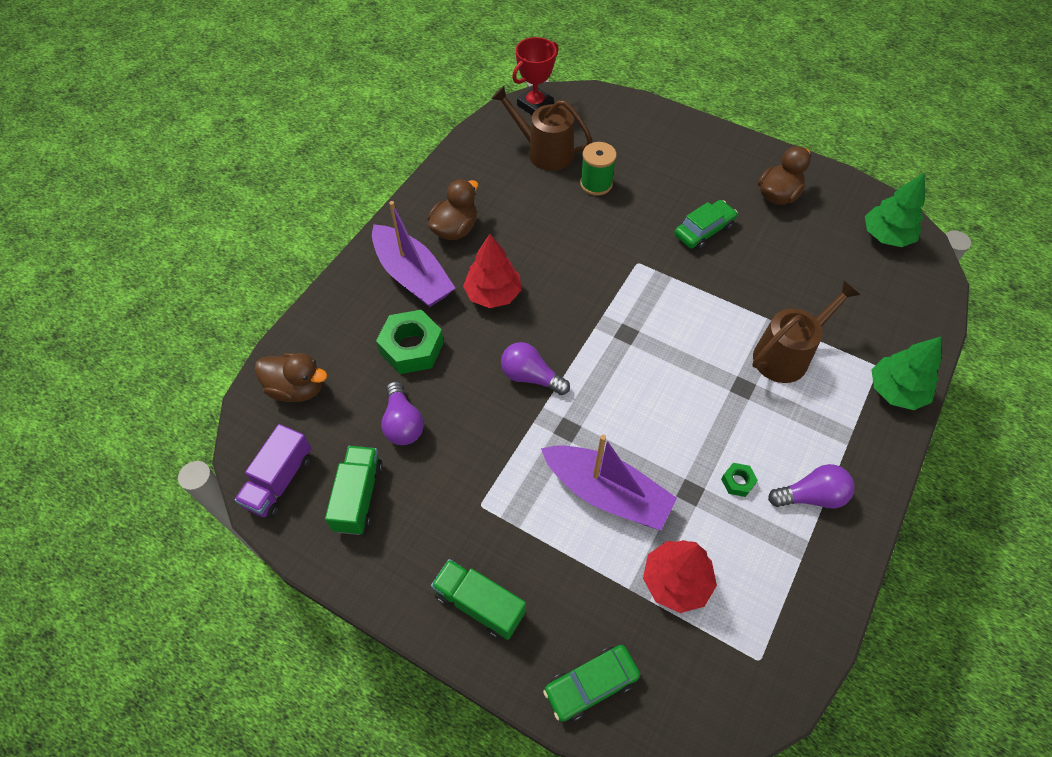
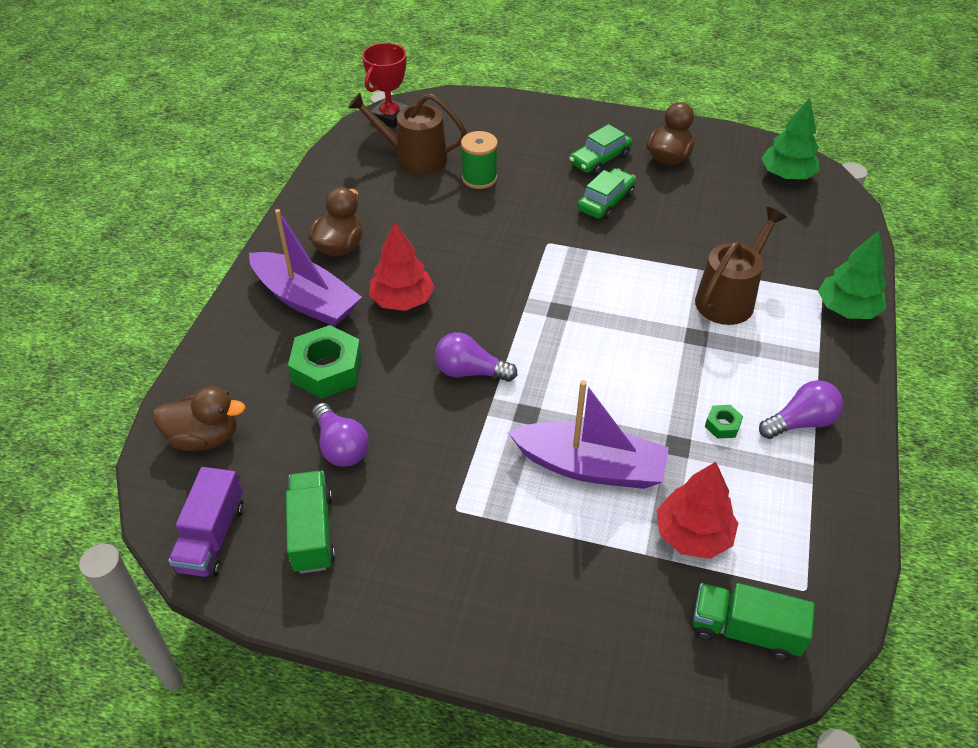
camera: 15 degrees left, 10 degrees down
green truck [431,559,526,640] -> green truck moved to [693,583,815,660]
green car [543,645,640,722] -> green car moved to [569,124,633,175]

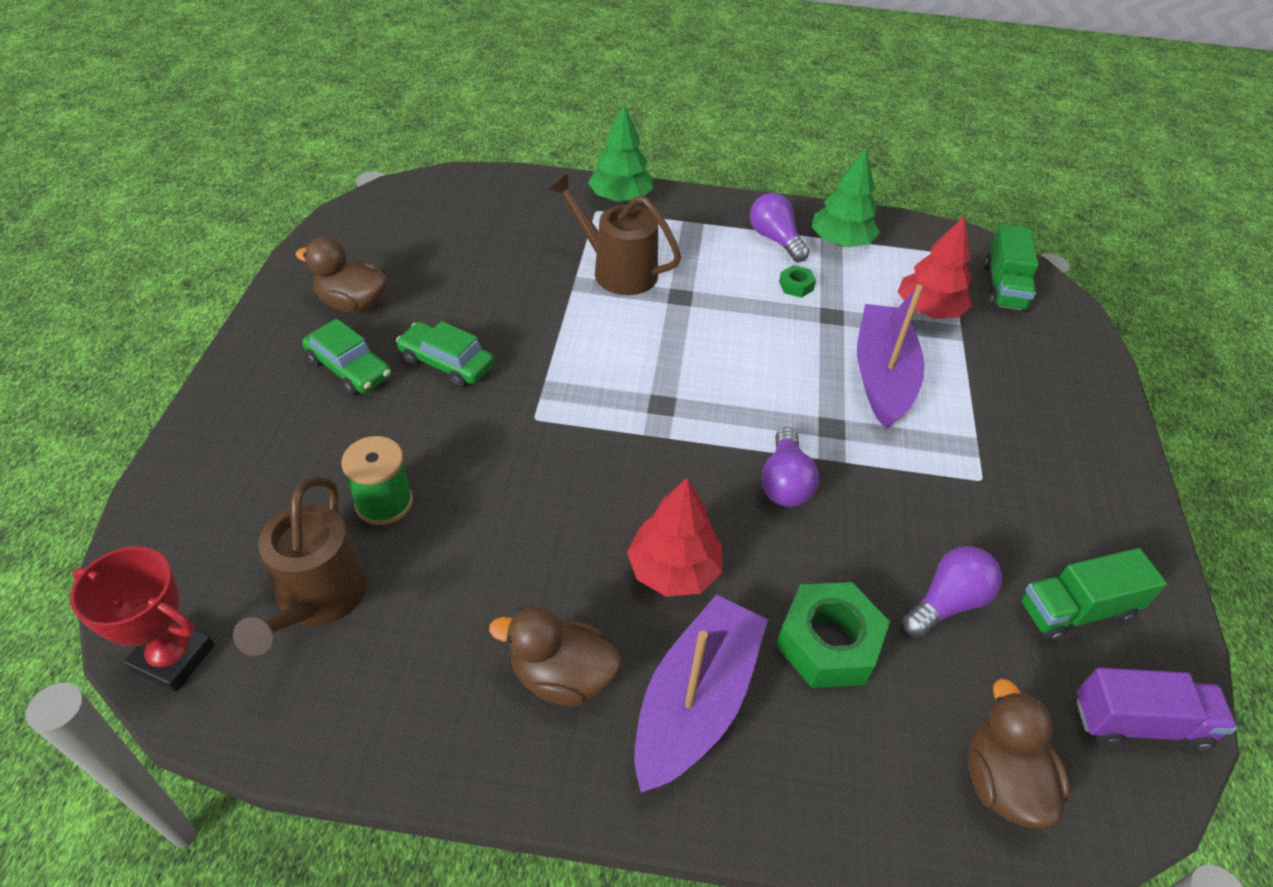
camera: 100 degrees left, 0 degrees up
green tree [761,98,819,179] -> green tree moved to [812,148,880,247]

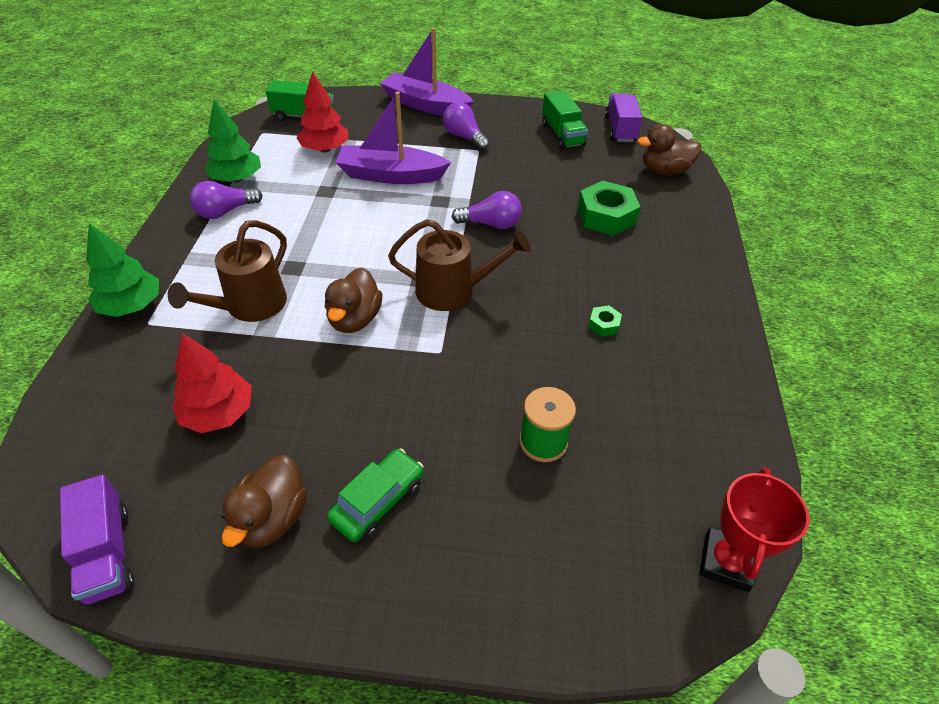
camera: 90 degrees left, 0 degrees up
brown watering can [233,477,367,656] -> brown watering can moved to [388,219,530,311]
green car [396,321,494,387] -> none
brown duck [489,606,622,707] -> brown duck moved to [325,267,383,333]
red tree [627,478,722,597] -> red tree moved to [172,333,252,433]
purple boat [634,595,768,793] -> purple boat moved to [380,28,474,115]
green nut [779,265,816,298] -> green nut moved to [588,305,622,337]
purple light bulb [903,546,1002,638] -> purple light bulb moved to [443,102,490,150]
none -> purple truck [60,475,134,606]

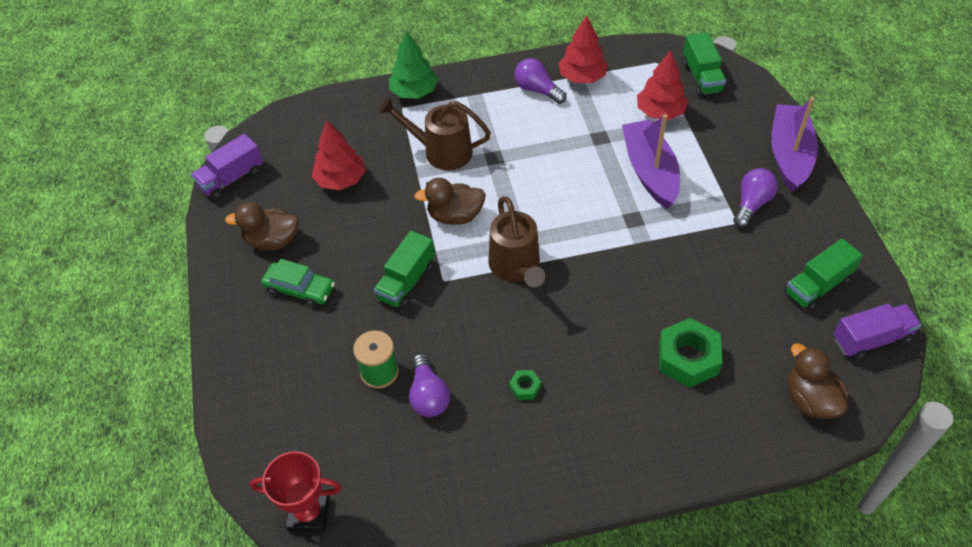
camera: 75 degrees right, 5 degrees up
green tree [204,99,261,182] -> red tree [558,15,608,83]
purple light bulb [452,191,522,229] -> purple light bulb moved to [409,354,450,417]
none -> green truck [374,231,435,309]

